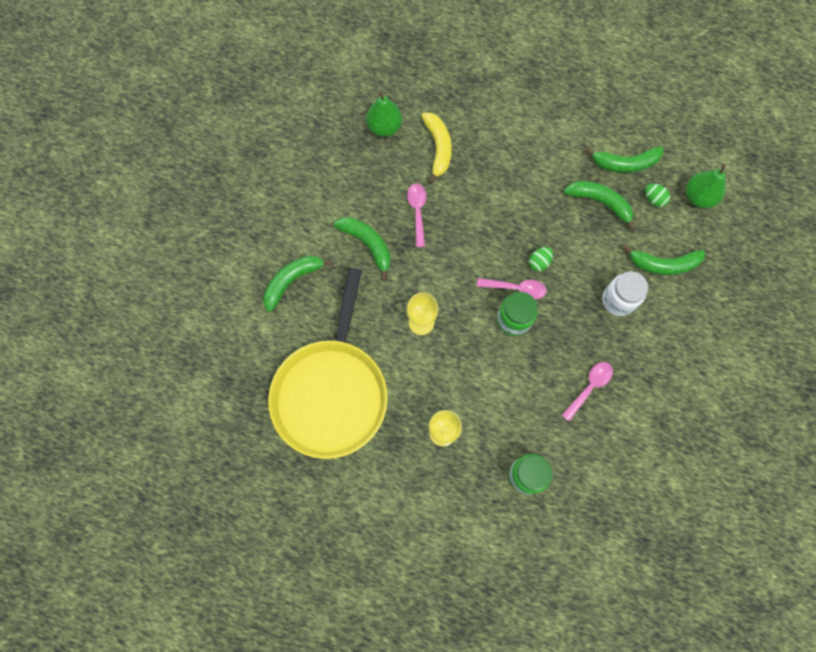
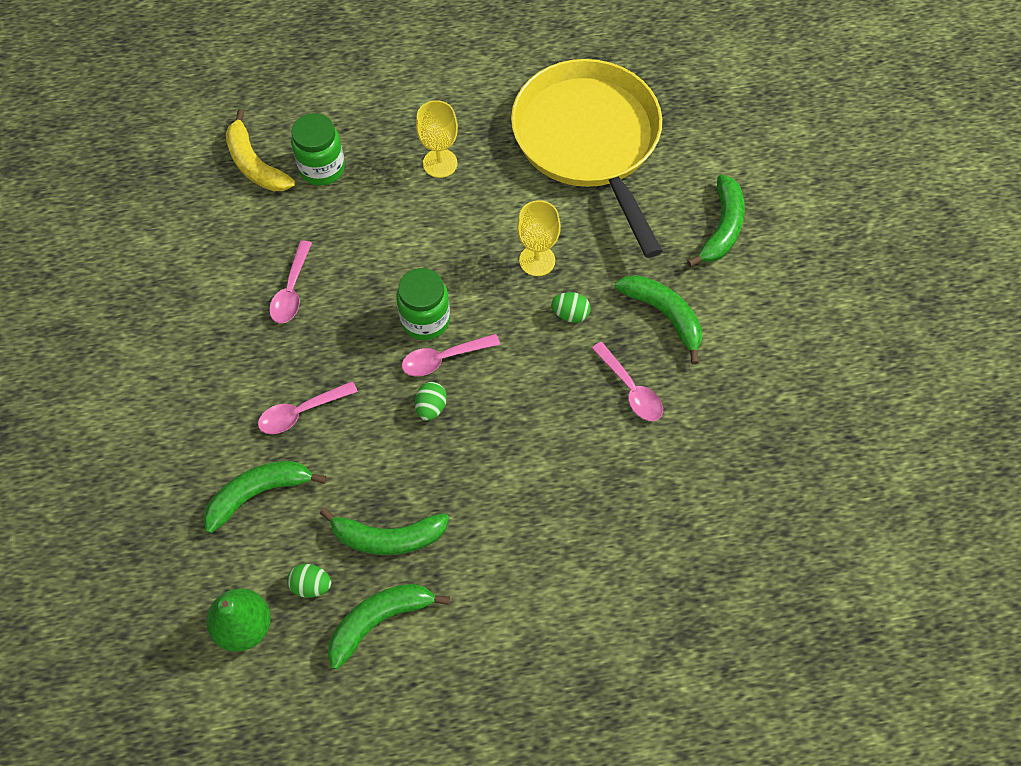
camera: 150 degrees right, 10 degrees down
green banana [334,217,390,281] -> green banana turned 150 degrees counterclockwise [615,275,702,364]
green pear [366,91,402,137] -> none
yellow banana [421,113,452,184] -> yellow banana moved to [226,110,295,191]
white jar [602,271,648,316] -> pink spoon [258,381,358,434]
none -> green egg [551,292,591,323]

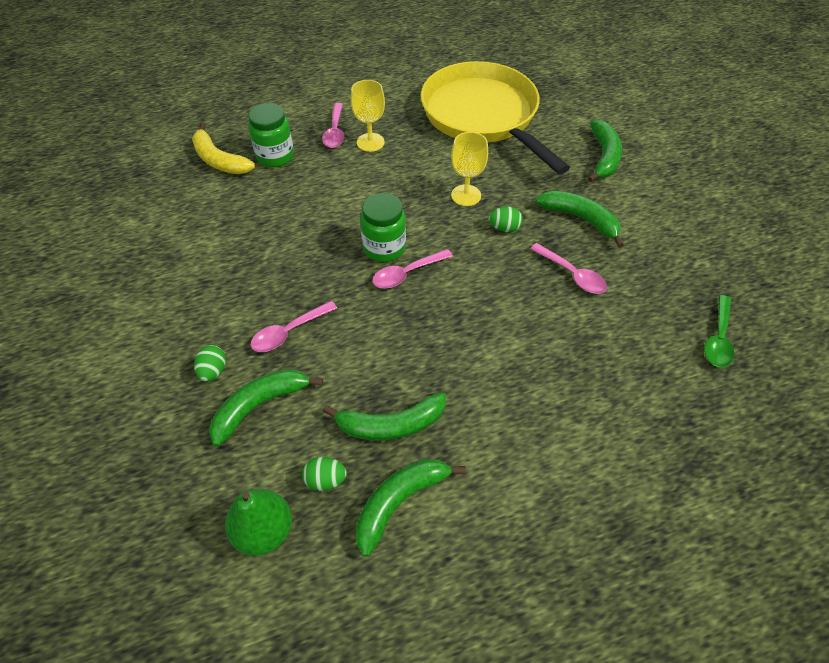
camera: 10 degrees left, 10 degrees down
pink spoon [269,240,312,323] -> pink spoon moved to [322,103,344,148]
green egg [415,382,447,421] -> green egg moved to [194,345,226,382]
none -> green spoon [704,295,734,367]

